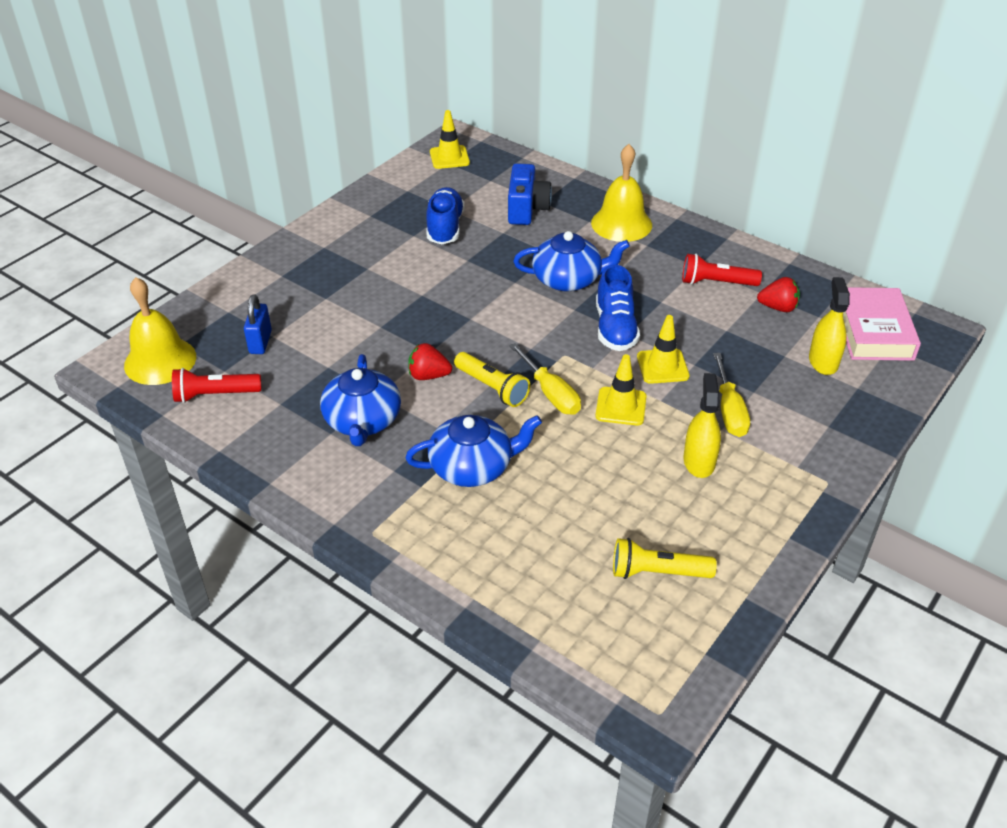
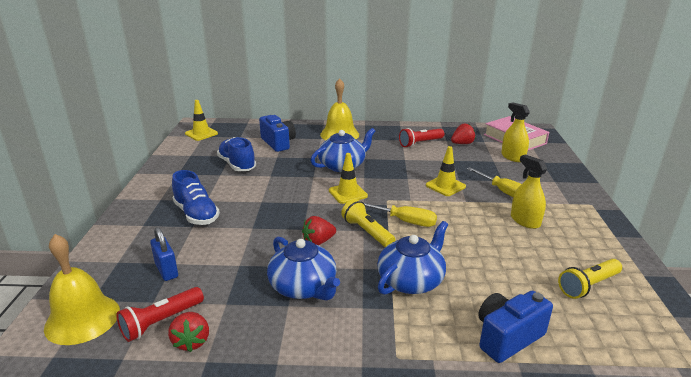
camera: 35 degrees left, 15 degrees down
yellow flashlight [454,352,530,407] -> yellow flashlight turned 135 degrees counterclockwise [341,199,396,247]
yellow traffic cone [595,354,646,426] -> yellow traffic cone moved to [329,153,368,204]
blue shoe [596,264,640,351] -> blue shoe moved to [172,170,220,225]
none -> red strawberry [168,312,209,352]
none -> blue camera [478,291,553,363]

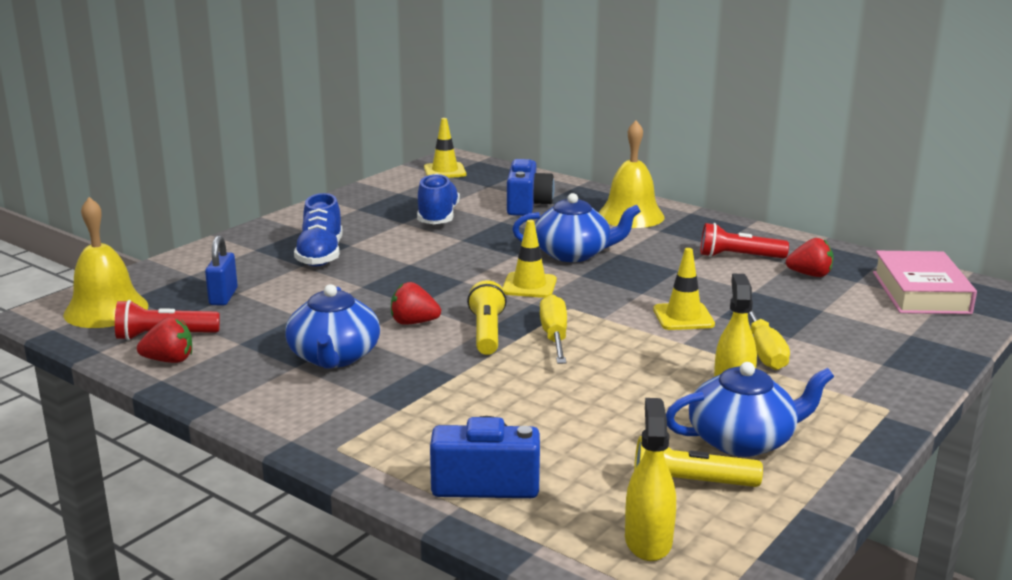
camera: 35 degrees right, 5 degrees down
red strawberry [168,312,209,352] -> red strawberry turned 120 degrees counterclockwise [137,317,192,363]
yellow screwdriver [364,203,437,227] -> yellow screwdriver turned 150 degrees counterclockwise [540,294,567,364]
blue teapot [377,221,448,295] -> blue teapot moved to [666,362,834,457]
yellow spray bottle [501,102,530,162] -> yellow spray bottle moved to [625,398,676,561]

